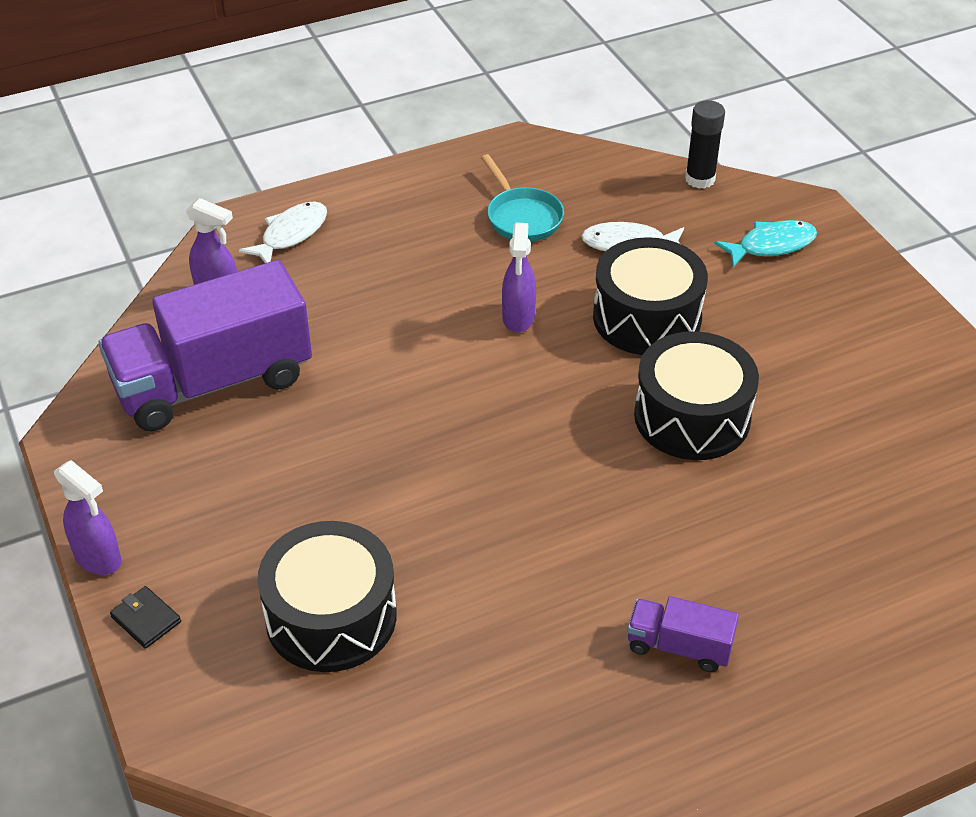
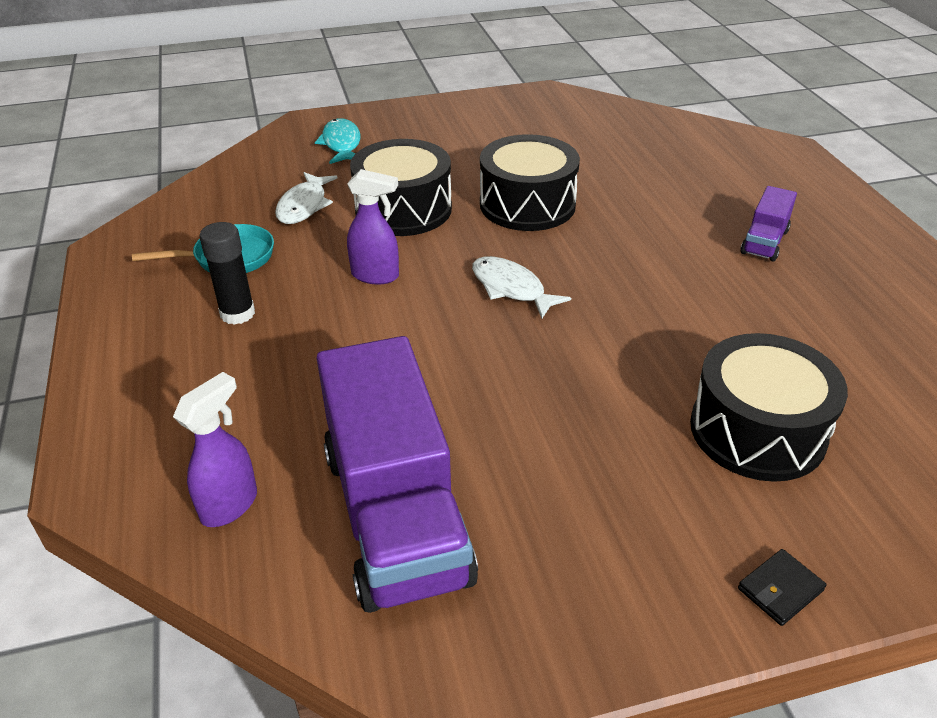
camera: 80 degrees left, 5 degrees down
purple spray bottle [54,460,122,575] -> none
white fish [239,201,327,263] -> white fish moved to [472,256,571,319]
black glue stick [685,100,725,189] -> black glue stick moved to [199,222,255,325]

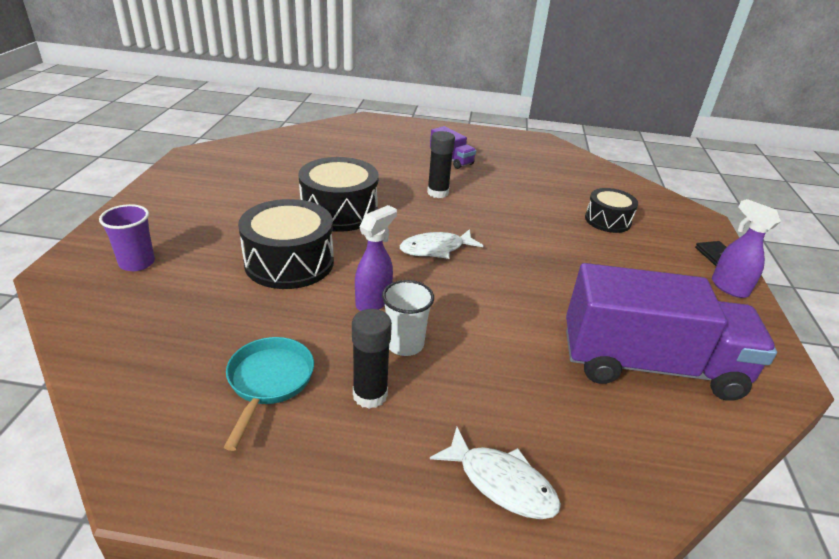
camera: 70 degrees left, 5 degrees down
purple spray bottle [173,372,257,527] -> purple spray bottle moved to [712,199,781,298]
white fish [275,172,338,224] -> white fish moved to [430,427,561,519]
turquoise fish [315,118,361,164] -> purple cup [99,204,155,271]
black drum [690,333,848,482] -> black drum [585,188,638,233], size x0.62
none -> white cup [382,280,434,356]
none -> black glue stick [427,131,455,198]

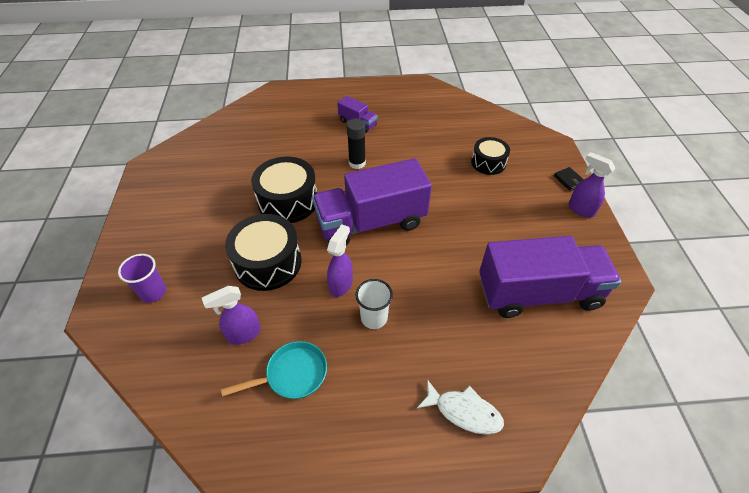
camera: 10 degrees left, 15 degrees up
turquoise pan [224,337,314,451] -> turquoise pan turned 75 degrees clockwise [221,341,327,399]
black glue stick [352,309,392,409] -> none
white fish [400,229,483,259] -> purple truck [312,158,432,246]
none -> purple spray bottle [202,286,261,345]

